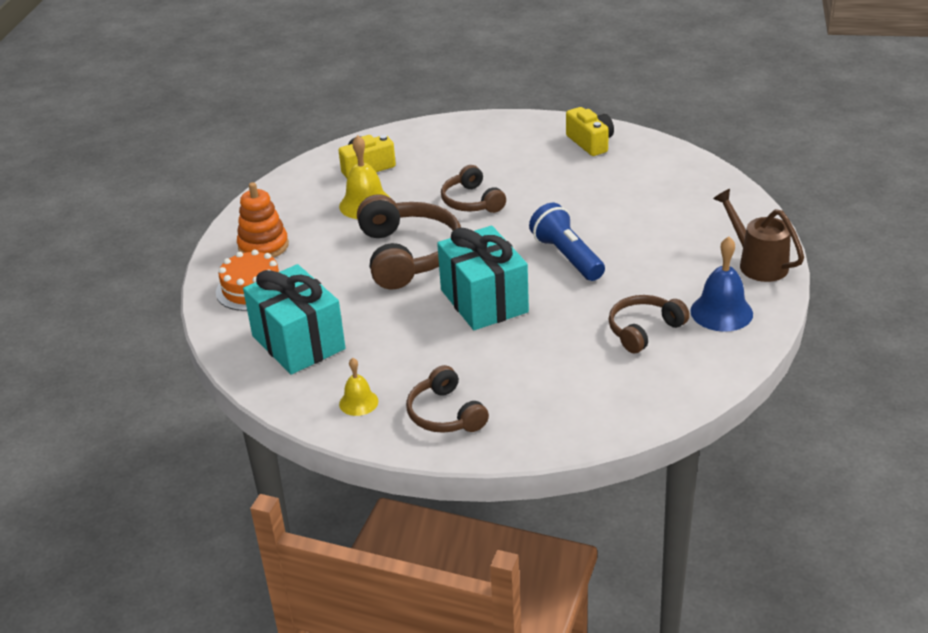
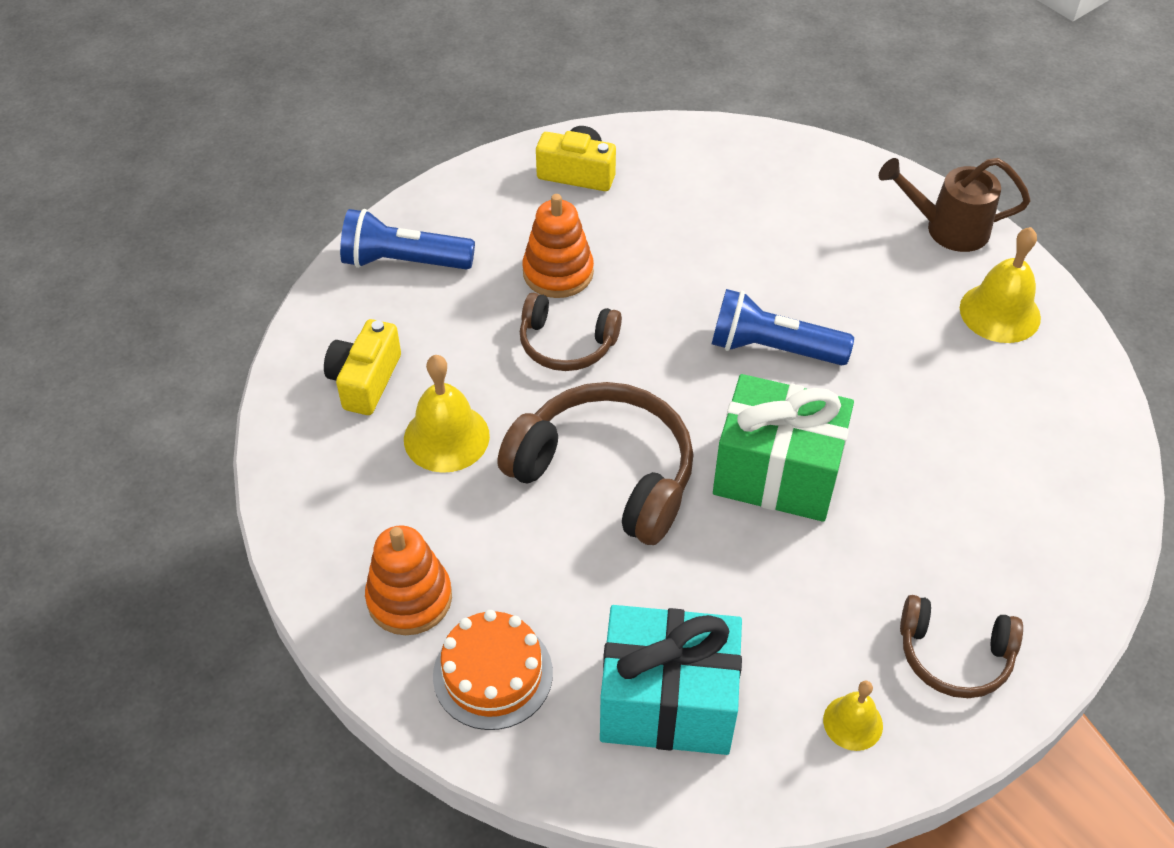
camera: 50 degrees left, 15 degrees up
turquoise gift [437,226,529,330] -> green gift [713,374,854,522]
brown headphones [609,295,690,353] -> none
blue bell [690,237,753,332] -> yellow bell [960,227,1041,343]
none -> blue flashlight [340,209,475,270]
none -> orange stacking toy [522,194,594,298]

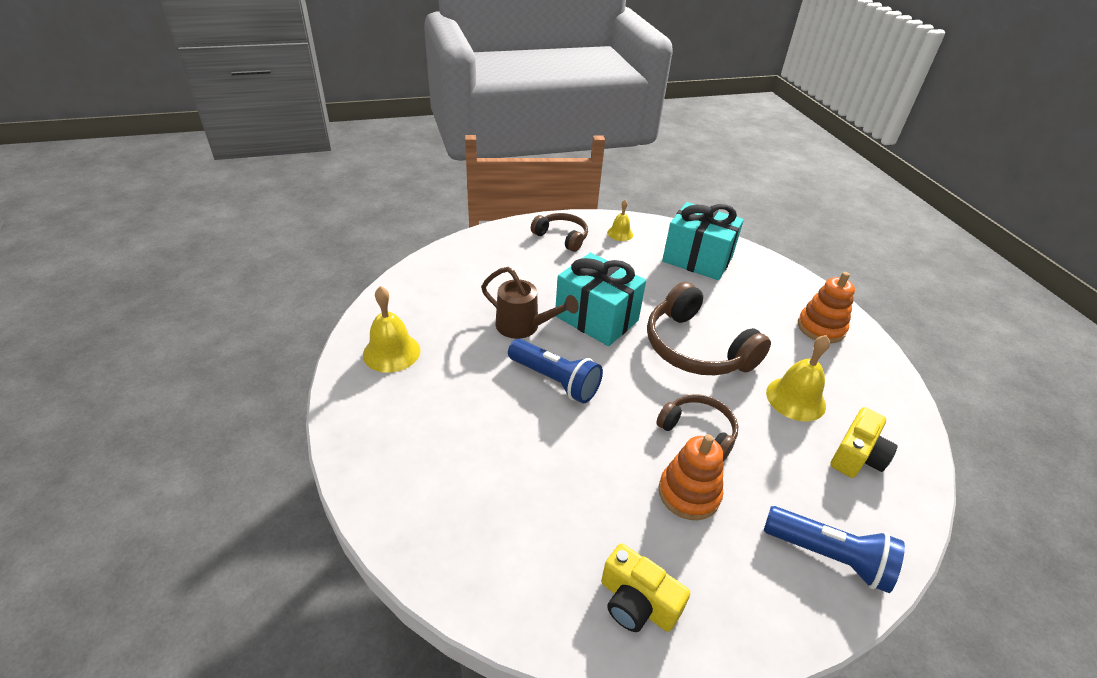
camera: 160 degrees left, 10 degrees down
orange cake [433,610,553,730] -> none
green gift [713,374,854,522] -> turquoise gift [556,253,646,346]
brown watering can [879,158,1031,252] -> brown watering can moved to [481,267,579,339]

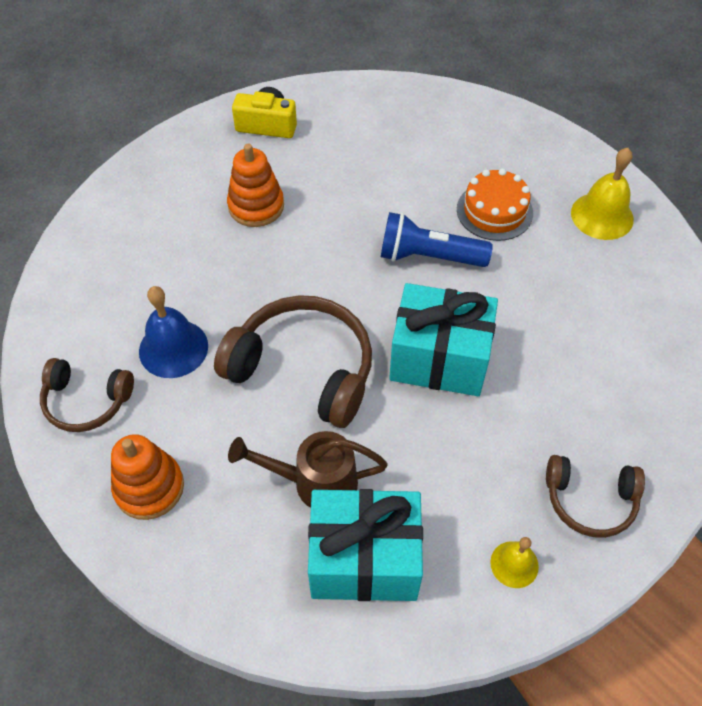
camera: 155 degrees right, 15 degrees up
brown watering can [481,267,579,339] -> brown watering can moved to [228,431,388,508]
brown headphones [656,394,738,461] -> brown headphones moved to [40,358,134,432]
blue flashlight [764,506,905,593] -> none
yellow bell [766,335,830,422] -> blue bell [139,286,208,378]
yellow camera [830,407,898,478] -> none
none -> orange cake [457,168,533,241]

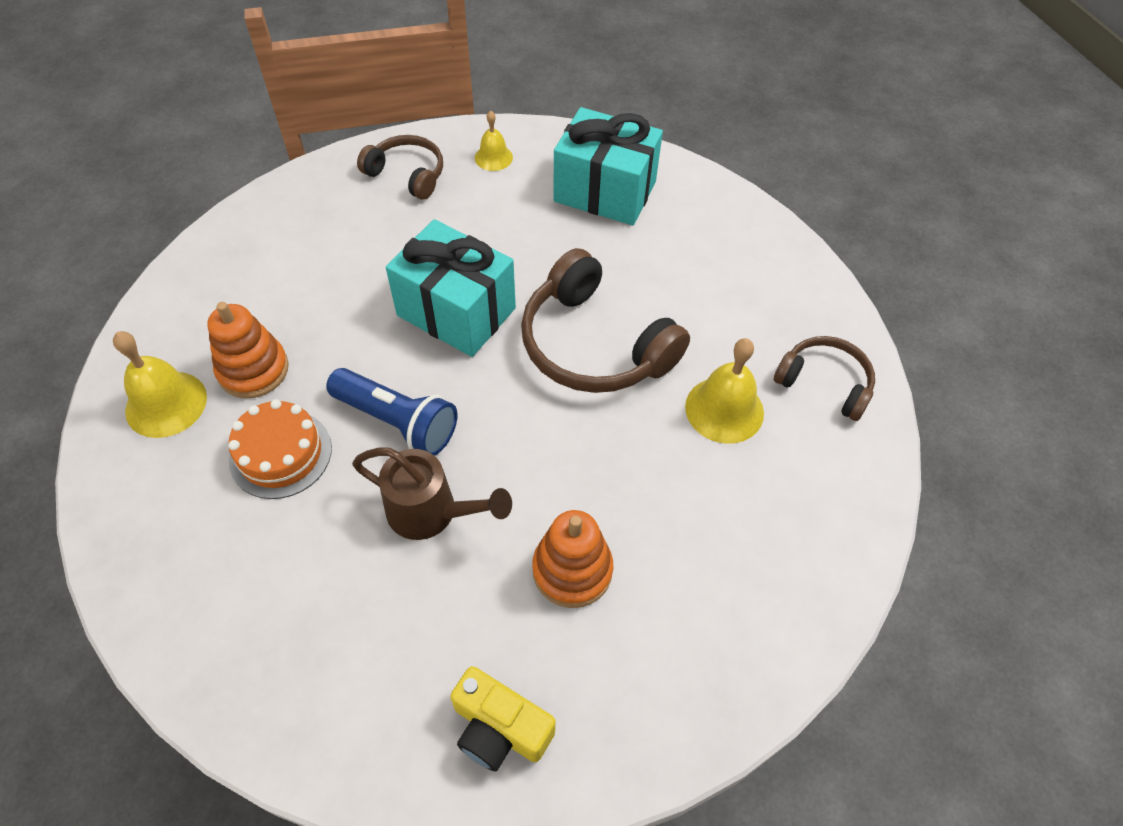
camera: 160 degrees left, 0 degrees up
orange stacking toy [111,434,184,520] -> orange stacking toy moved to [207,302,289,398]
blue bell [139,286,208,378] -> yellow bell [685,338,764,444]
brown watering can [228,431,388,508] -> brown watering can moved to [352,447,512,540]

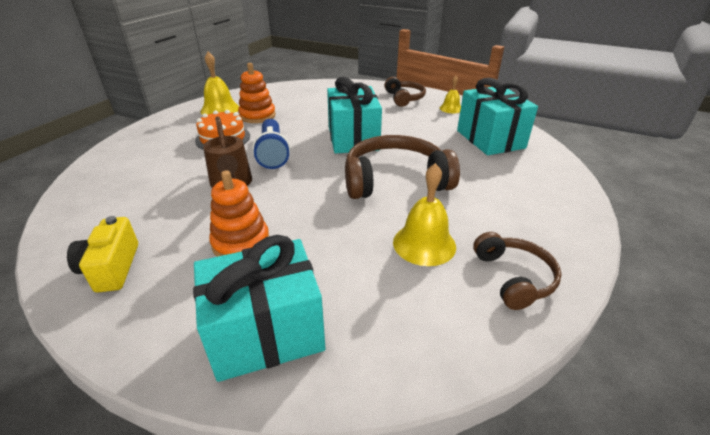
camera: 50 degrees right, 20 degrees down
brown headphones [521,248,690,393] -> brown headphones turned 75 degrees clockwise [345,135,460,199]
none -> turquoise gift [193,235,325,382]

